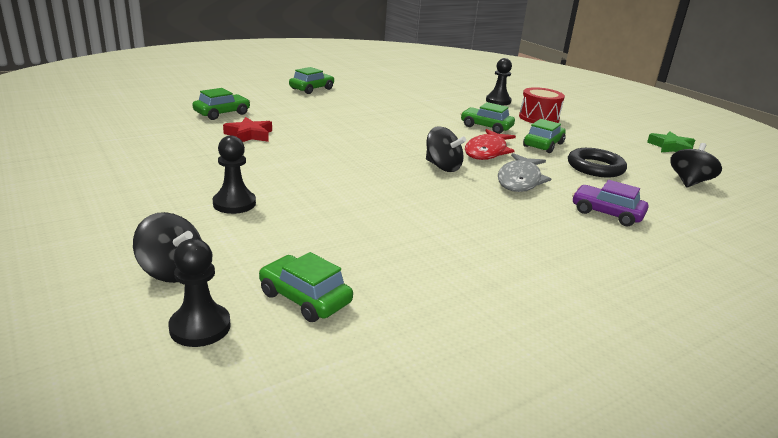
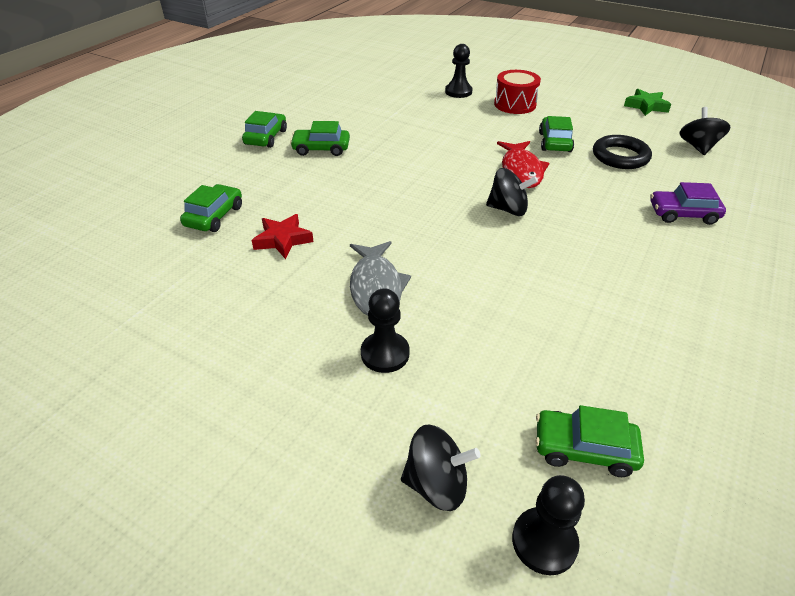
camera: 25 degrees left, 15 degrees up
green car [461,102,515,134] -> green car moved to [290,121,350,156]
grey fish [498,153,551,192] -> grey fish moved to [350,241,411,316]

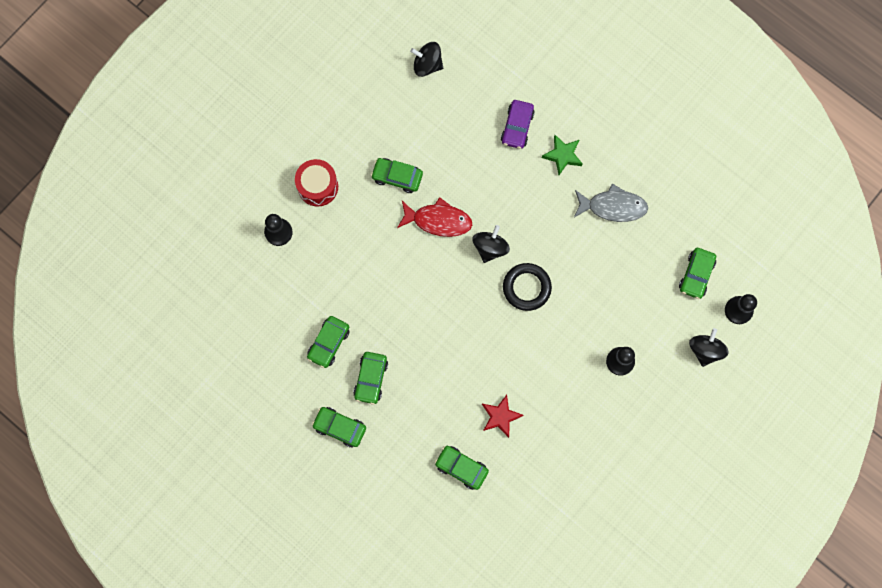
camera: 80 degrees left, 35 degrees up
grey fish [350,241,411,316] -> grey fish moved to [574,183,648,222]
black ring [593,135,652,169] -> black ring moved to [503,263,552,311]
green star [624,89,671,116] -> green star moved to [542,135,583,175]
none -> green car [307,316,349,368]

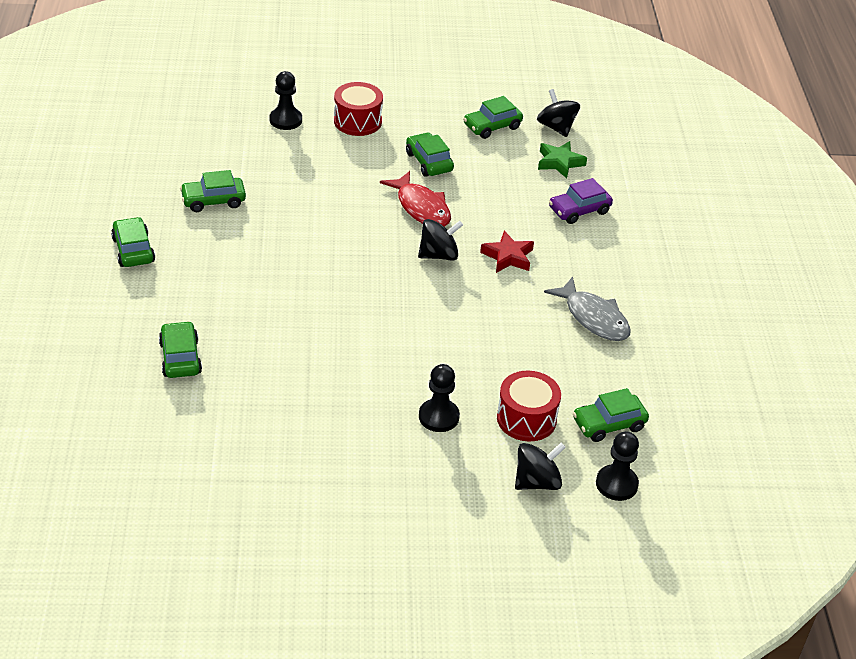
camera: 45 degrees right, 35 degrees down
green car [353,352,388,405] -> green car moved to [463,96,523,139]
red star [482,395,523,438] -> red star moved to [480,231,534,273]
black ring [503,263,552,311] -> none
green star [542,135,583,175] -> green star moved to [538,141,587,178]
none -> red drum [497,371,561,441]

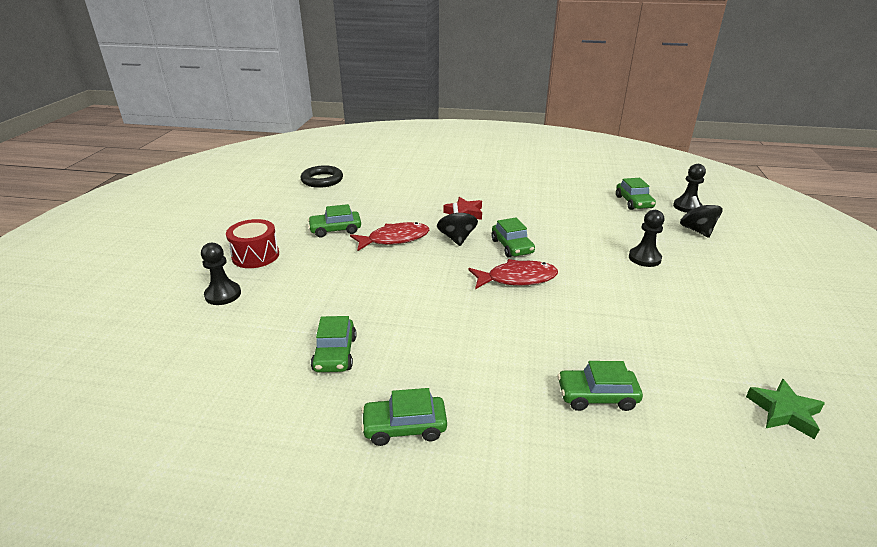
camera: 75 degrees left, 10 degrees down
green car [463,96,523,139] -> green car moved to [492,218,535,258]
red drum [497,371,561,441] -> none
black spinning top [537,89,580,137] -> black ring [301,165,343,188]
green star [538,141,587,178] -> green star moved to [746,379,825,439]
grey fish [544,277,631,341] -> none
purple car [549,178,613,224] -> none
none -> red fish [469,259,558,289]

